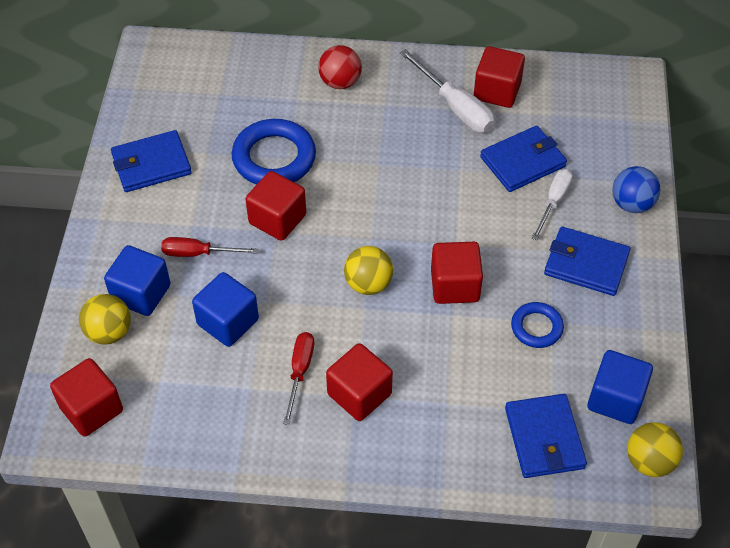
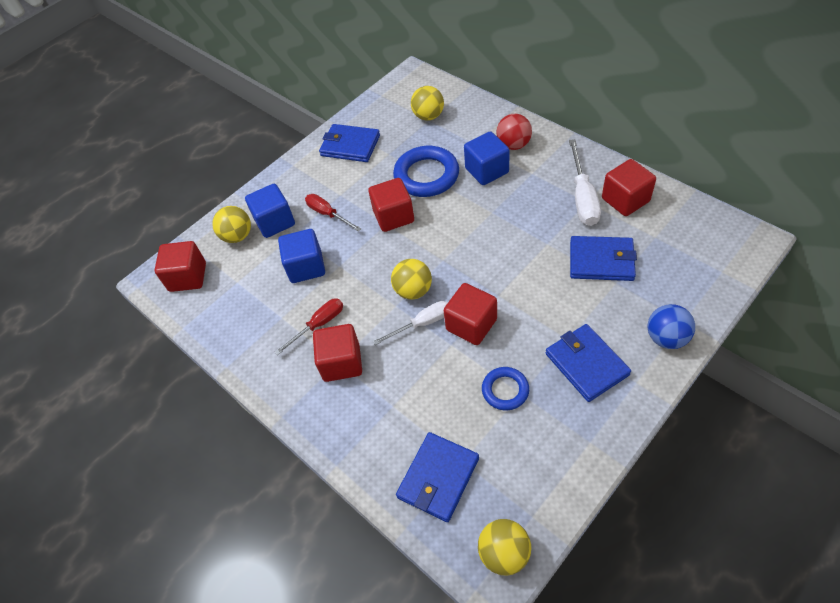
camera: 45 degrees right, 0 degrees up
white screwdriver [531,169,573,240] -> white screwdriver moved to [373,301,447,345]
blue cube [587,350,653,424] -> blue cube moved to [464,131,510,185]
none -> yellow ball [411,86,444,120]

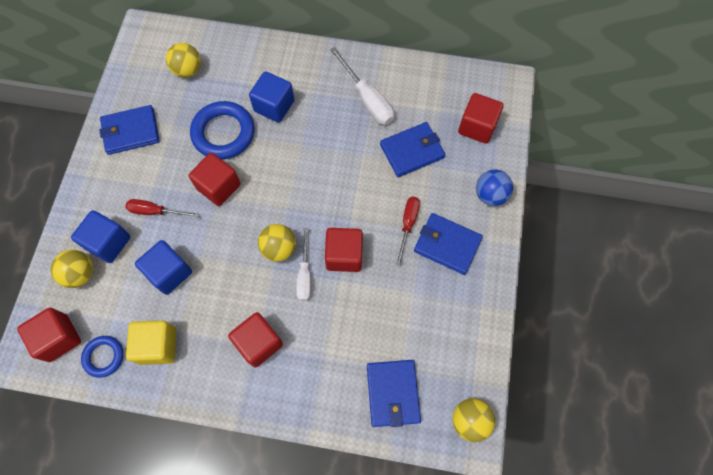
camera: 40 degrees left, 15 degrees up
red screwdriver [275,298,343,355] -> red screwdriver moved to [396,197,420,266]
white screwdriver [373,301,447,345] -> white screwdriver turned 150 degrees clockwise [296,228,311,301]
blue ring [482,367,529,411] -> blue ring moved to [81,336,124,378]
red ball [496,114,532,150] -> none
red cube [602,159,656,216] -> red cube moved to [458,93,503,144]
none -> yellow cube [126,321,176,365]

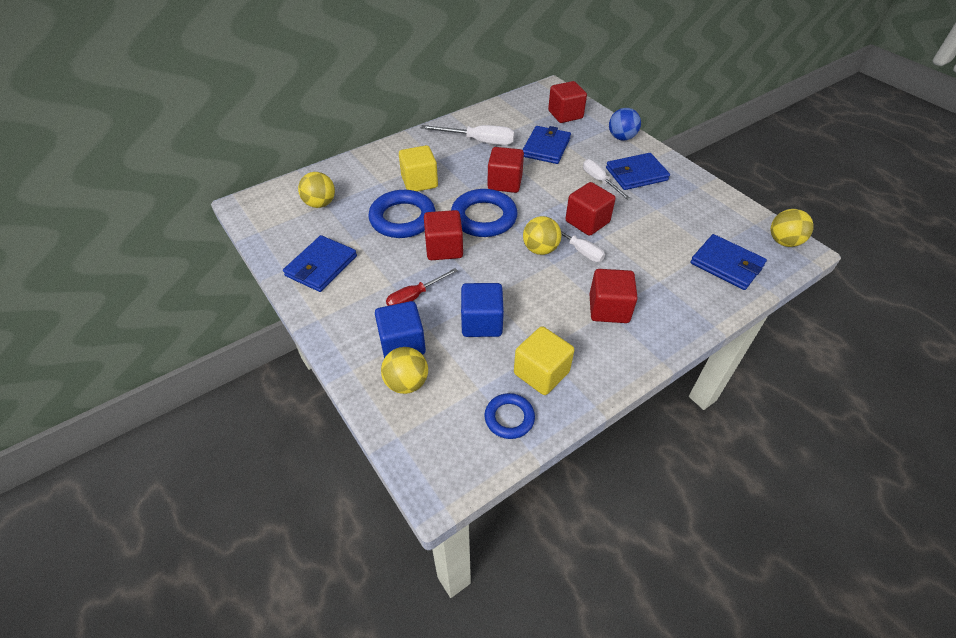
camera: 45 degrees left, 20 degrees down
red cube [17,308,81,362] -> red cube moved to [487,147,524,193]
blue cube [249,71,294,123] -> yellow cube [399,145,438,191]
red screwdriver [396,197,420,266] -> white screwdriver [583,159,630,200]
none -> blue ring [451,189,517,237]

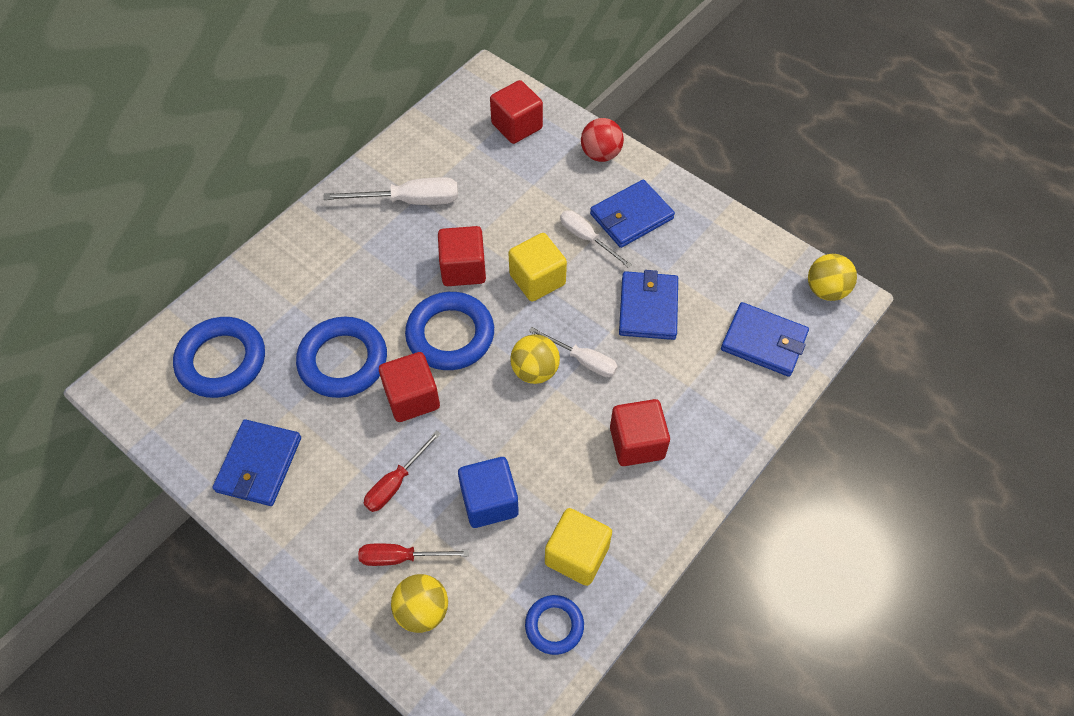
camera: 15 degrees left, 10 degrees up
yellow ball [298,172,335,208] -> blue ring [173,317,265,398]
blue cube [375,301,426,358] -> red screwdriver [358,544,469,566]
yellow cube [399,145,438,191] -> yellow cube moved to [509,233,567,302]
blue wallet [523,126,571,164] -> blue wallet moved to [619,270,678,340]
red cube [565,182,616,236] -> none
blue ball [609,108,641,141] -> red ball [581,118,624,162]

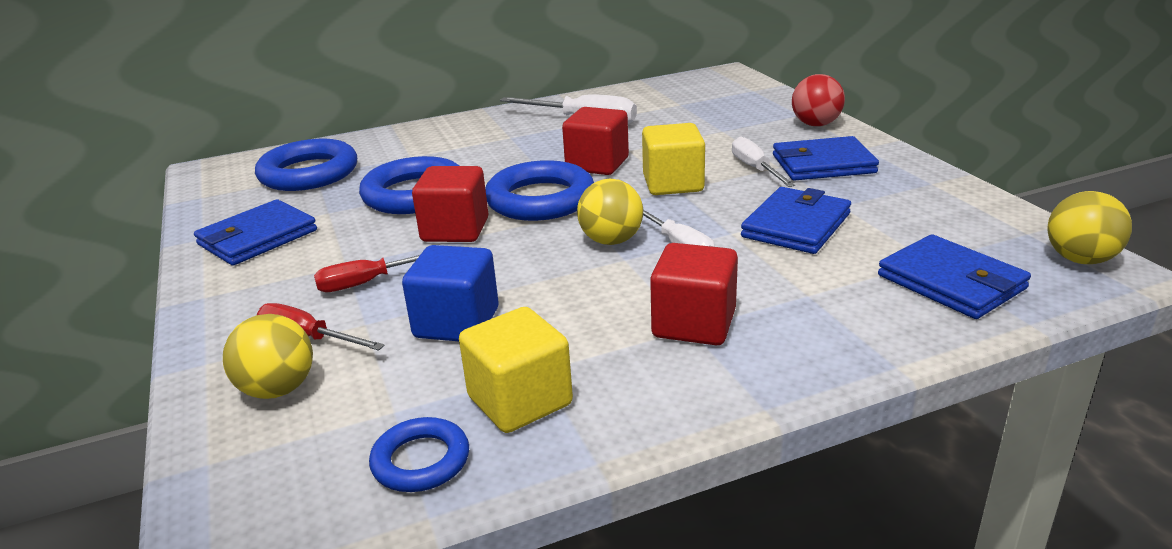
camera: 30 degrees right, 30 degrees down
red cube [490,80,543,144] -> none

